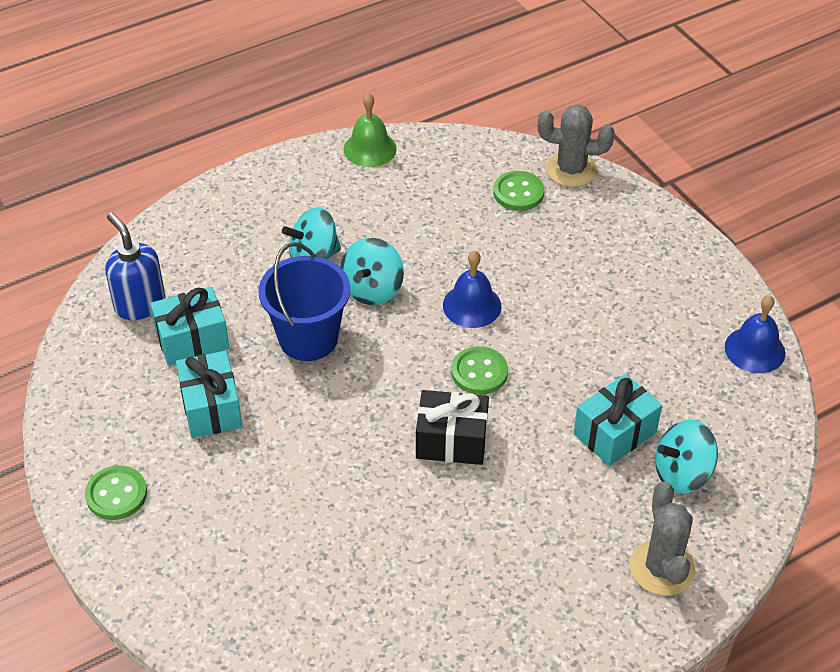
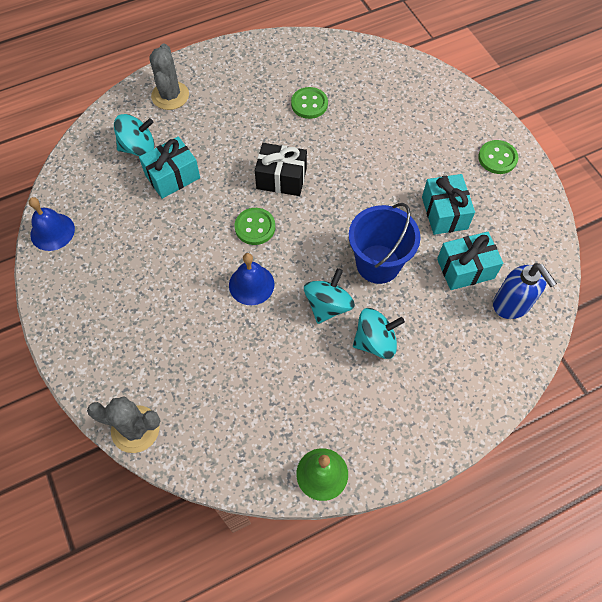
camera: 175 degrees left, 15 degrees up
green button [493,171,544,211] -> green button moved to [291,87,328,119]

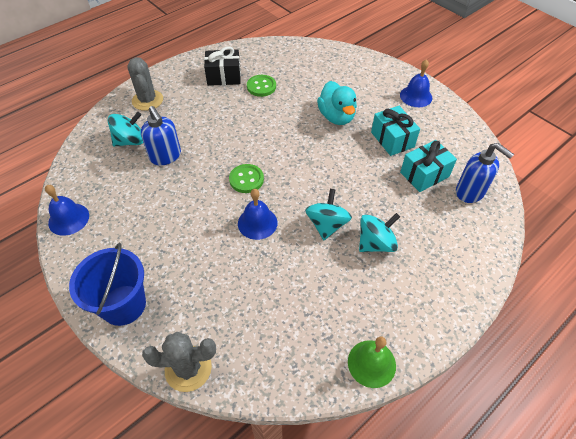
camera: 15 degrees left, 10 degrees down
turquoise gift [139,136,200,199] -> blue soap dispenser [141,106,181,166]
black gift [255,143,307,196] -> black gift moved to [204,46,241,86]
blue bucket [349,203,420,284] -> blue bucket moved to [69,243,146,326]
green button [478,140,518,174] -> blue bell [400,59,432,107]
none -> turquoise duck [317,81,357,125]

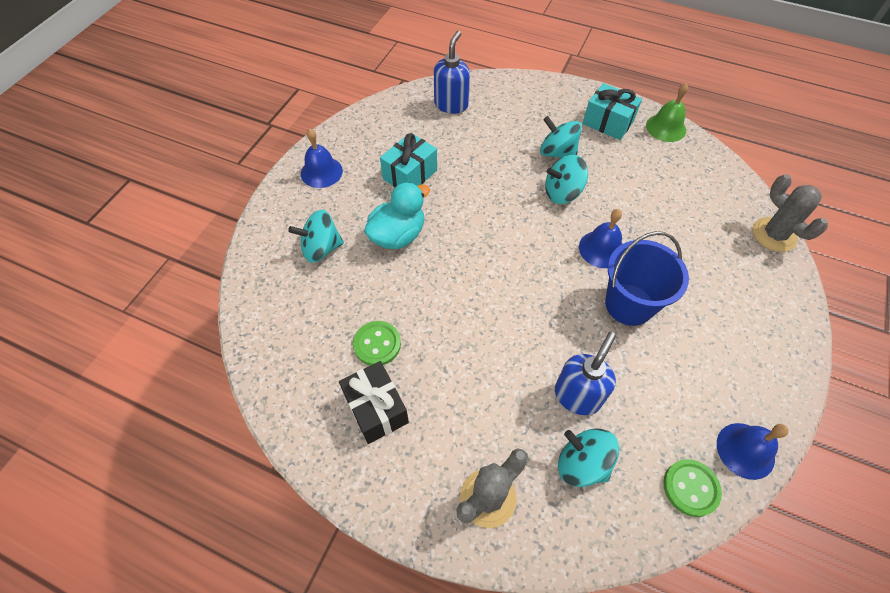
camera: 115 degrees left, 5 degrees up
blue bucket [69,243,146,326] -> blue bucket moved to [605,231,689,326]
green button [229,164,264,193] -> green button moved to [663,459,722,517]
turquoise gift [400,140,457,192] -> turquoise gift moved to [583,83,642,140]
none -> turquoise spinning top [288,210,344,263]

